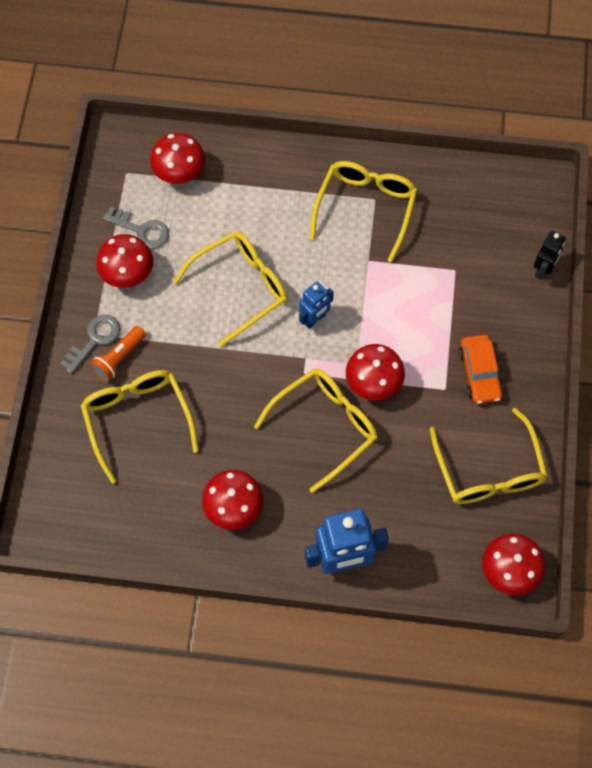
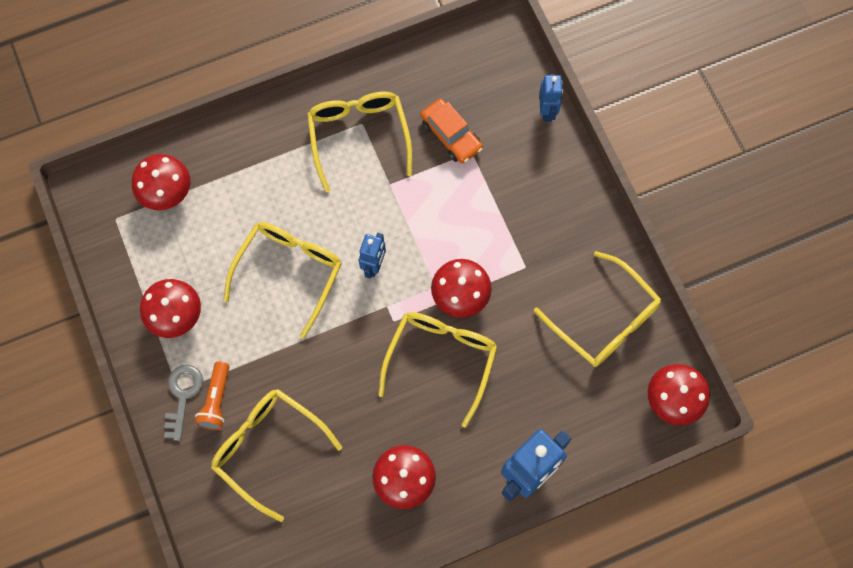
camera: 30 degrees left, 5 degrees up
grey key [103,207,169,249] -> none
orange car [459,335,503,404] -> orange car moved to [421,99,483,164]
black robot [534,231,566,280] -> blue robot [539,74,563,122]

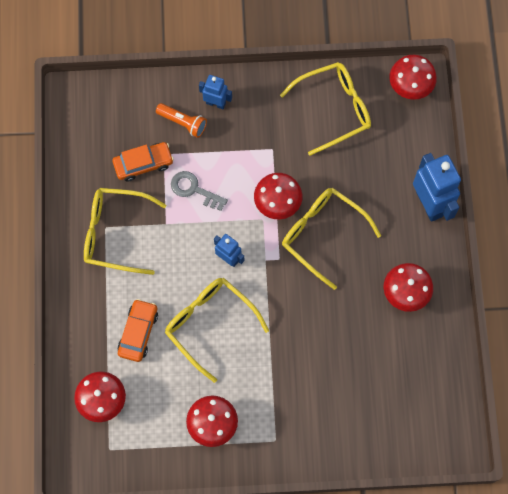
camera: 70 degrees left, 0 degrees up
grey key [164,365,203,441] -> grey key moved to [171,171,228,211]
orange flashlight [195,361,229,430] -> orange flashlight moved to [156,103,207,138]
yellow glasses [211,389,342,522] -> none
blue robot [539,74,563,122] -> blue robot moved to [199,75,232,109]
none -> orange car [117,299,158,362]

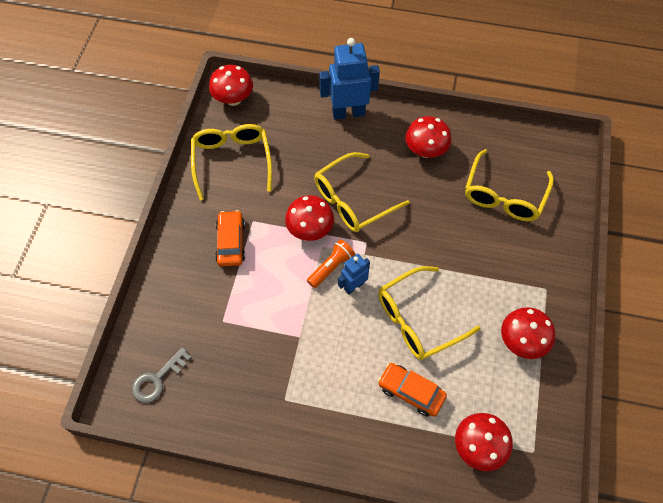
camera: 75 degrees left, 10 degrees down
yellow glasses [84,188,166,275] -> yellow glasses moved to [465,149,554,221]
orange car [112,142,174,182] -> orange car moved to [215,210,245,266]
orange flashlight [156,103,207,138] -> orange flashlight moved to [307,239,355,288]
grey key [171,171,228,211] -> grey key moved to [132,347,192,403]
blue robot [199,75,232,109] -> none

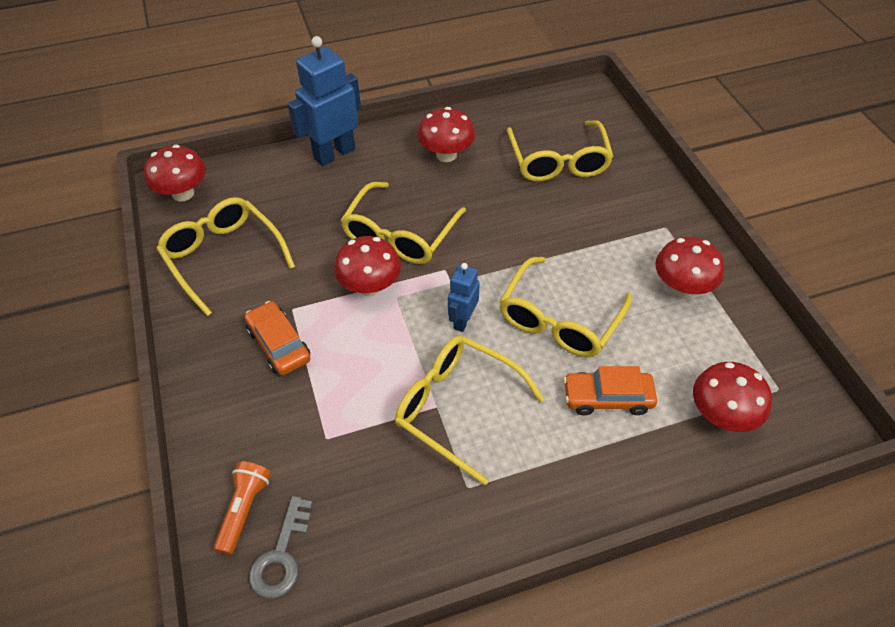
camera: 30 degrees left, 10 degrees down
orange flashlight [307,239,355,288] -> orange flashlight moved to [213,461,271,555]
none -> yellow glasses [395,336,545,485]

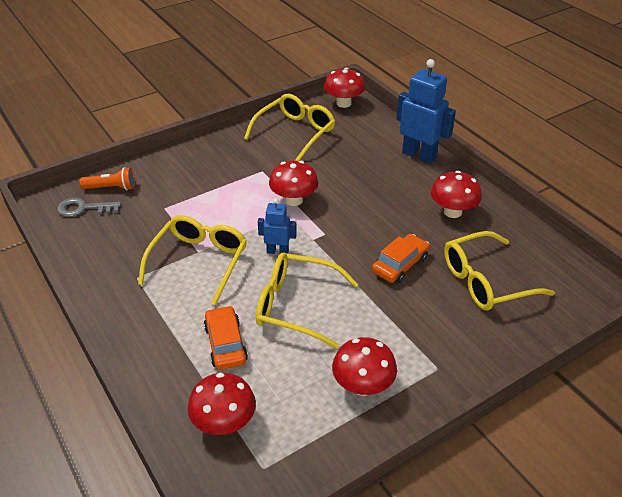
camera: 75 degrees right, 10 degrees down
orange car [245,301,310,375] -> orange car moved to [372,234,430,283]
yellow glasses [340,182,466,264] -> none

